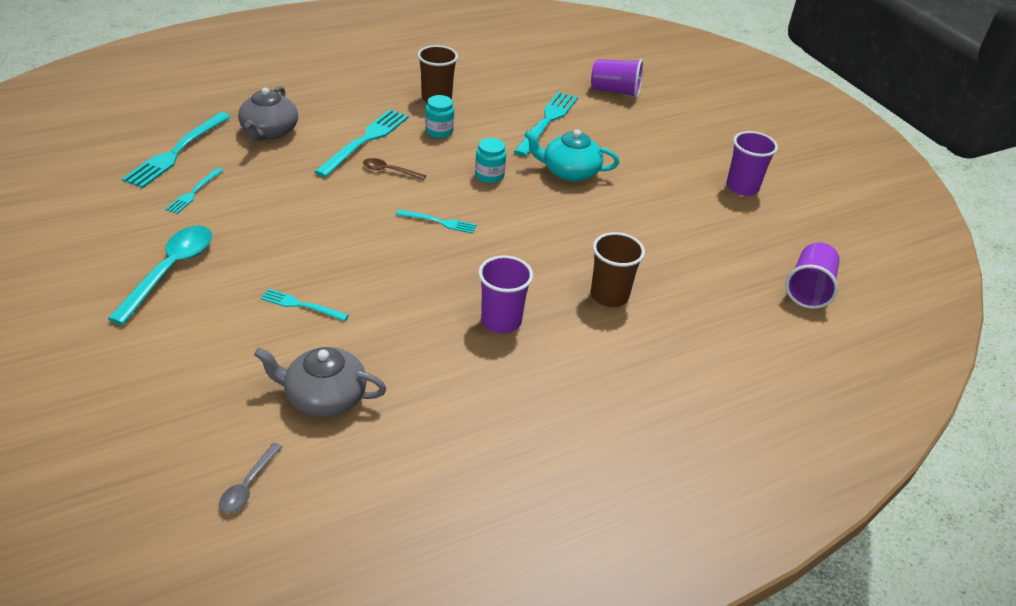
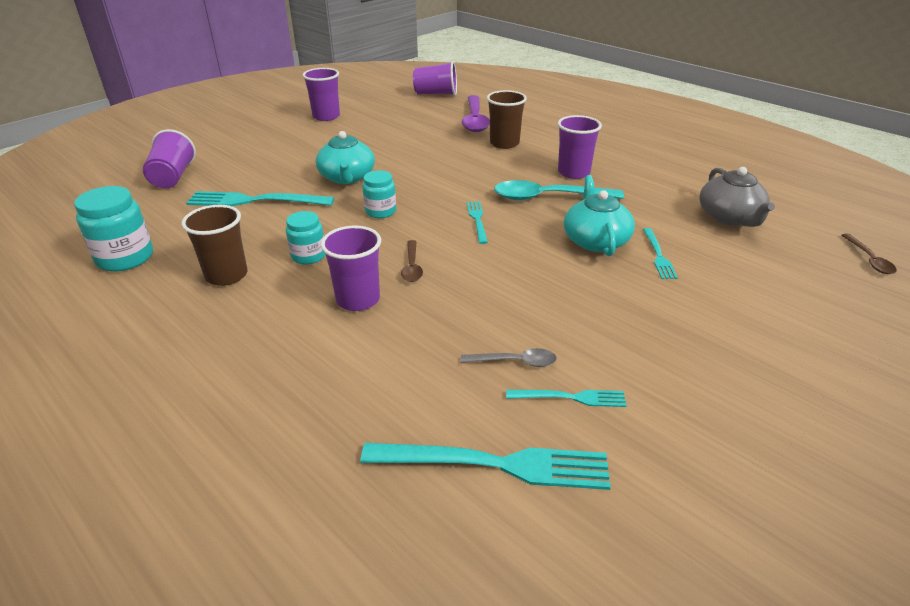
camera: 105 degrees left, 5 degrees down
turquoise spoon [108,226,212,325] -> turquoise spoon moved to [494,180,624,200]
grey spoon [219,443,283,513] -> grey spoon moved to [461,348,557,367]
grey teapot [238,86,298,141] -> none
turquoise fork [314,109,409,177] -> purple cup [321,226,381,311]
none -> turquoise jar [74,186,153,272]
none -> purple spoon [462,95,490,132]
none -> turquoise teapot [564,175,635,256]
none -> brown spoon [841,234,897,274]

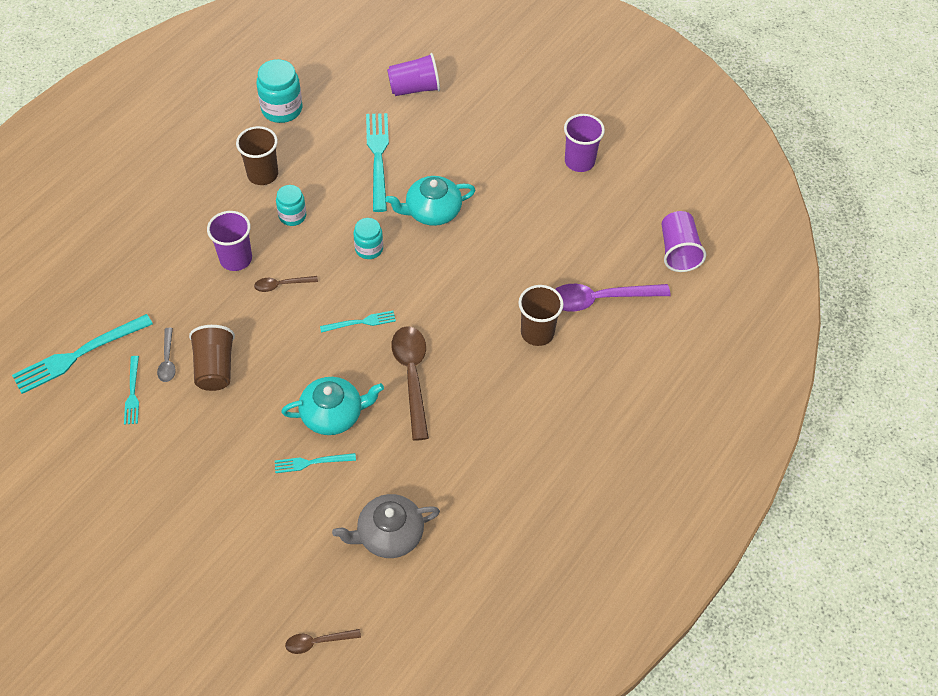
camera: 80 degrees right, 20 degrees up
turquoise fork [360,443,611,490] -> turquoise fork turned 60 degrees clockwise [12,314,153,394]
turquoise spoon [494,180,624,200] -> brown spoon [391,326,429,441]
purple cup [558,115,602,179] -> none
none -> brown cup [189,325,235,391]

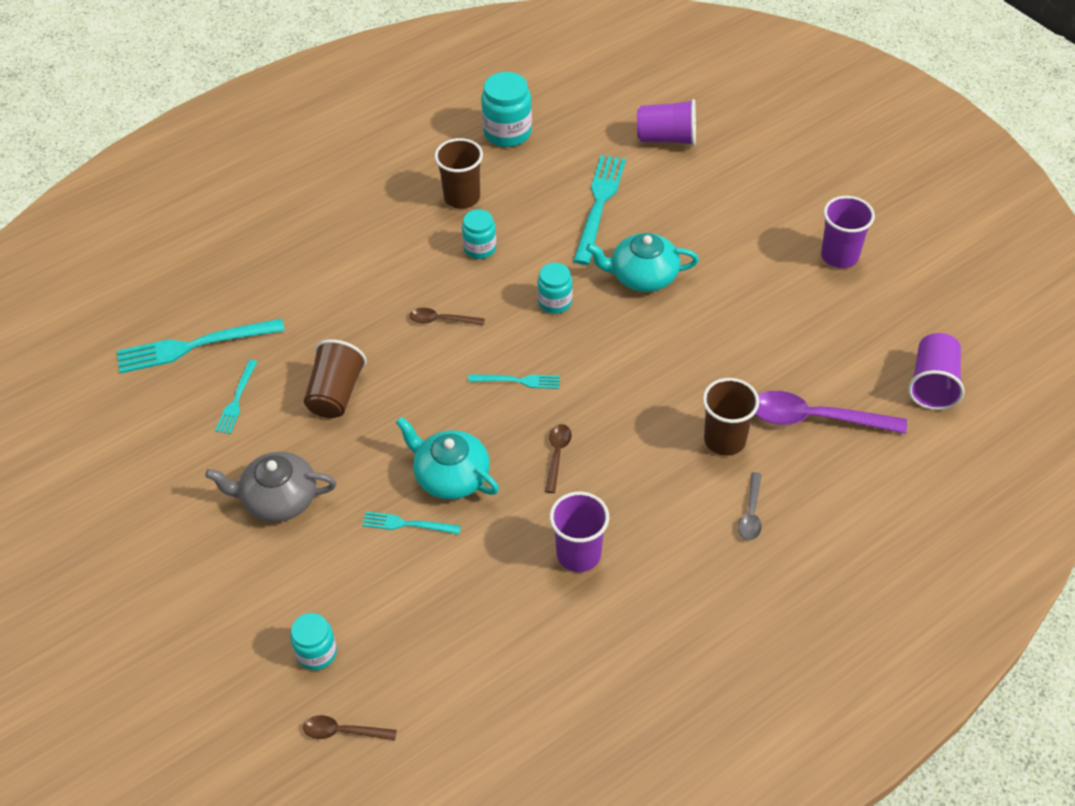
camera: 20 degrees right, 5 degrees down
grey spoon [157,328,176,382] -> grey spoon moved to [738,472,762,540]
purple cup [207,211,252,271] -> purple cup moved to [549,492,609,572]
turquoise teapot [281,377,384,435] -> turquoise teapot turned 150 degrees counterclockwise [396,417,499,500]
grey teapot [332,494,440,558] -> grey teapot moved to [205,452,336,522]
brown spoon [391,326,429,441] -> brown spoon [545,424,571,493], size x0.52
none -> turquoise jar [290,613,337,670]

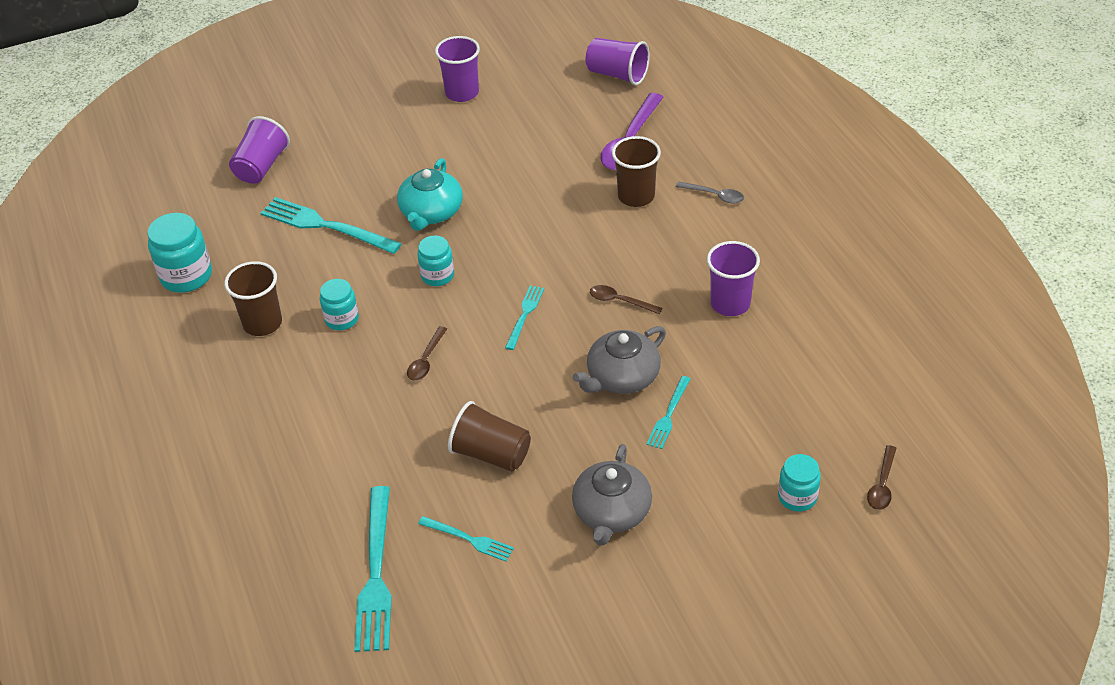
camera: 75 degrees left, 5 degrees down
turquoise teapot [396,417,499,500] -> grey teapot [573,326,666,394]

